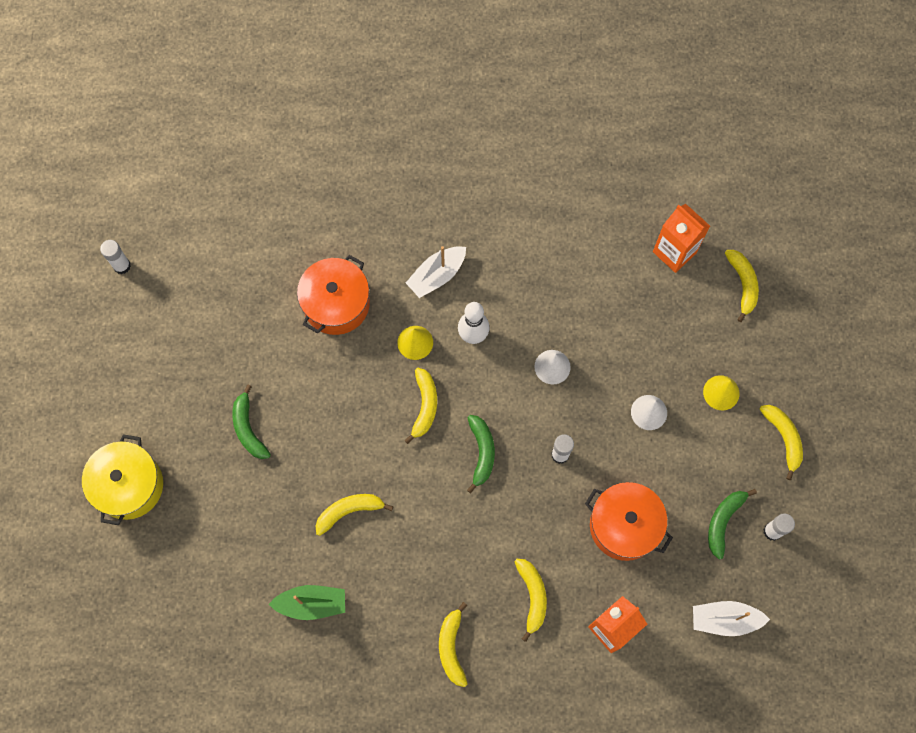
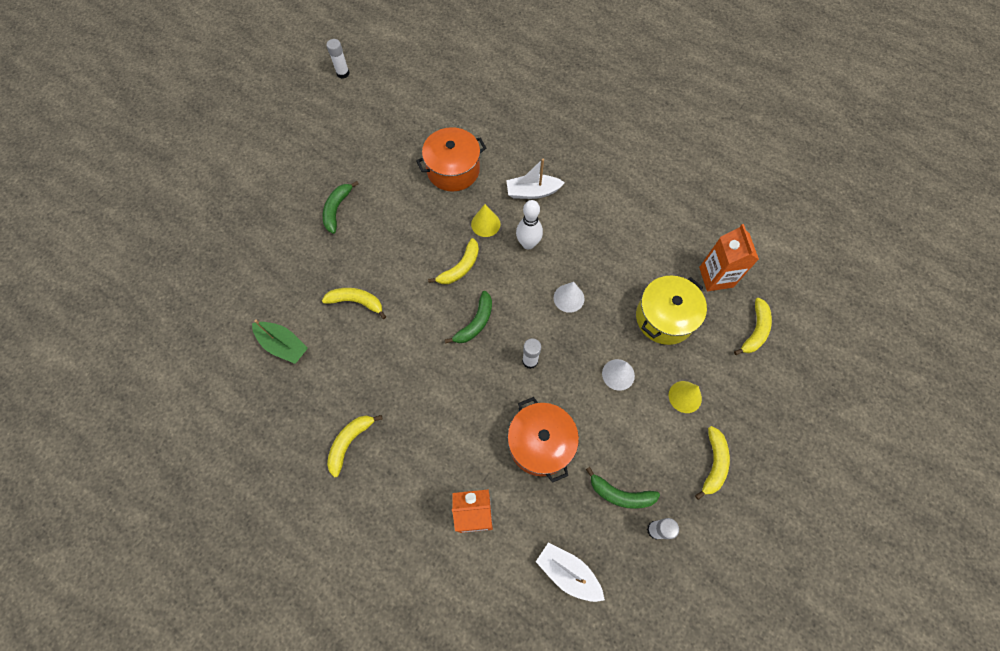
camera: 35 degrees right, 5 degrees down
yellow pot [82,434,163,525] -> yellow pot moved to [636,276,707,345]
yellow banana [515,559,547,642] -> none
green banana [708,489,757,560] -> green banana turned 135 degrees counterclockwise [586,467,660,509]

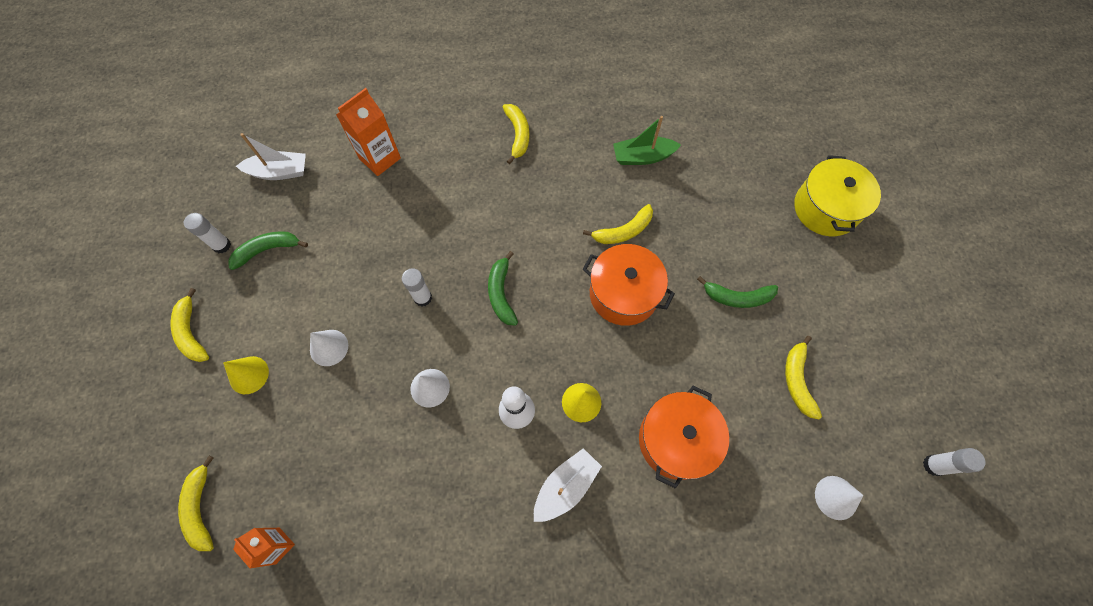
camera: 140 degrees right, 0 degrees up
green banana [323,181,359,234] -> green banana turned 120 degrees clockwise [697,276,778,308]
yellow banana [428,238,479,284] -> yellow banana moved to [785,336,822,419]
orange pot [507,397,579,483] -> orange pot moved to [583,244,675,326]
yellow pot [636,276,707,345] -> yellow pot moved to [794,155,881,236]
orange carton [699,224,759,291] -> orange carton [233,528,295,568], size x0.62
none -> white cone [815,476,864,520]

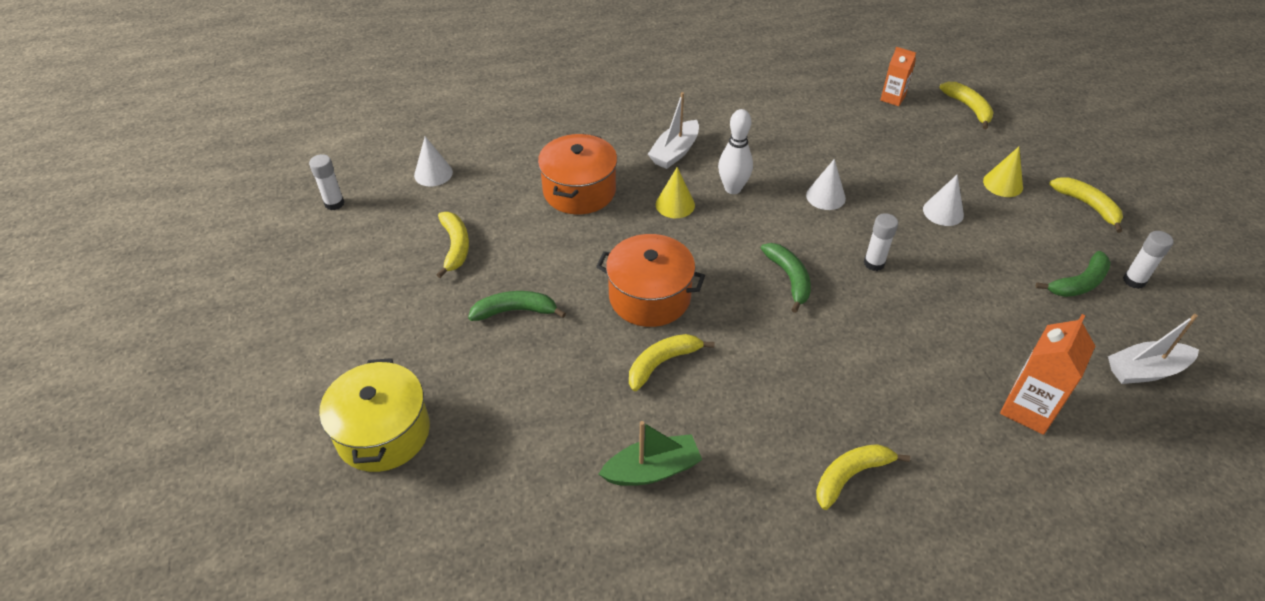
camera: 170 degrees right, 20 degrees down
yellow banana [503,104,529,164] -> yellow banana turned 75 degrees clockwise [816,444,910,510]

